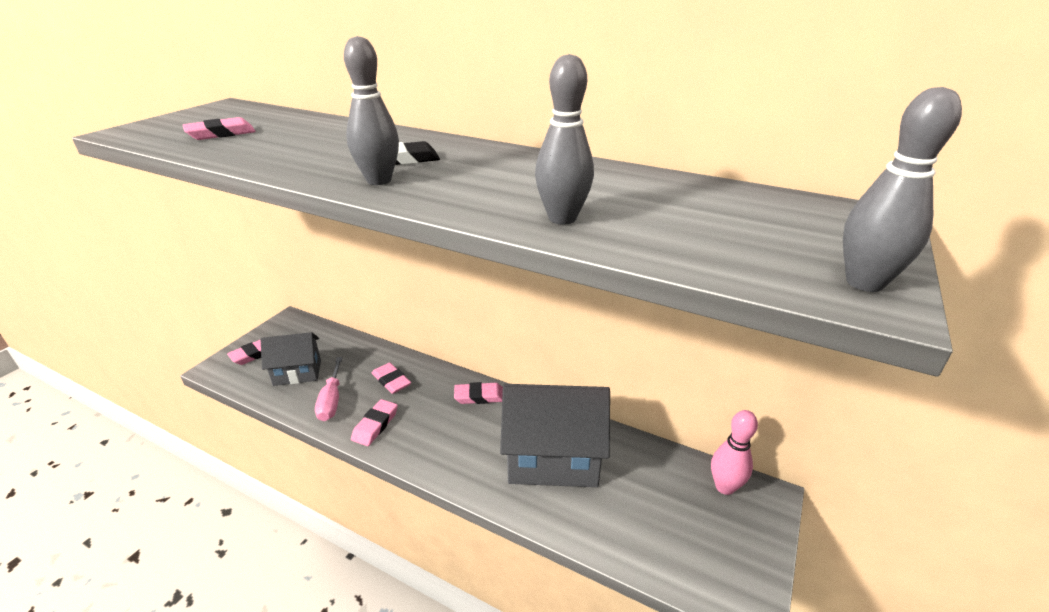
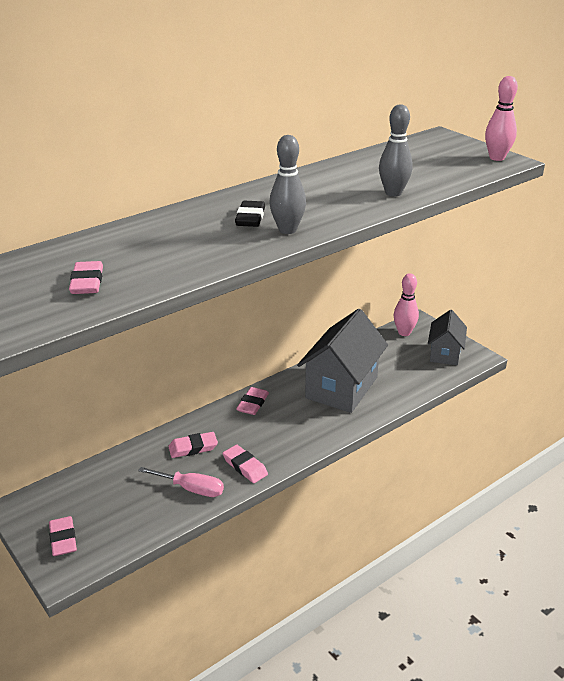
camera: 65 degrees left, 0 degrees up
grey house [260,332,321,386] -> grey house moved to [428,310,467,366]
grey bowling pin [843,87,962,292] -> pink bowling pin [485,76,518,161]

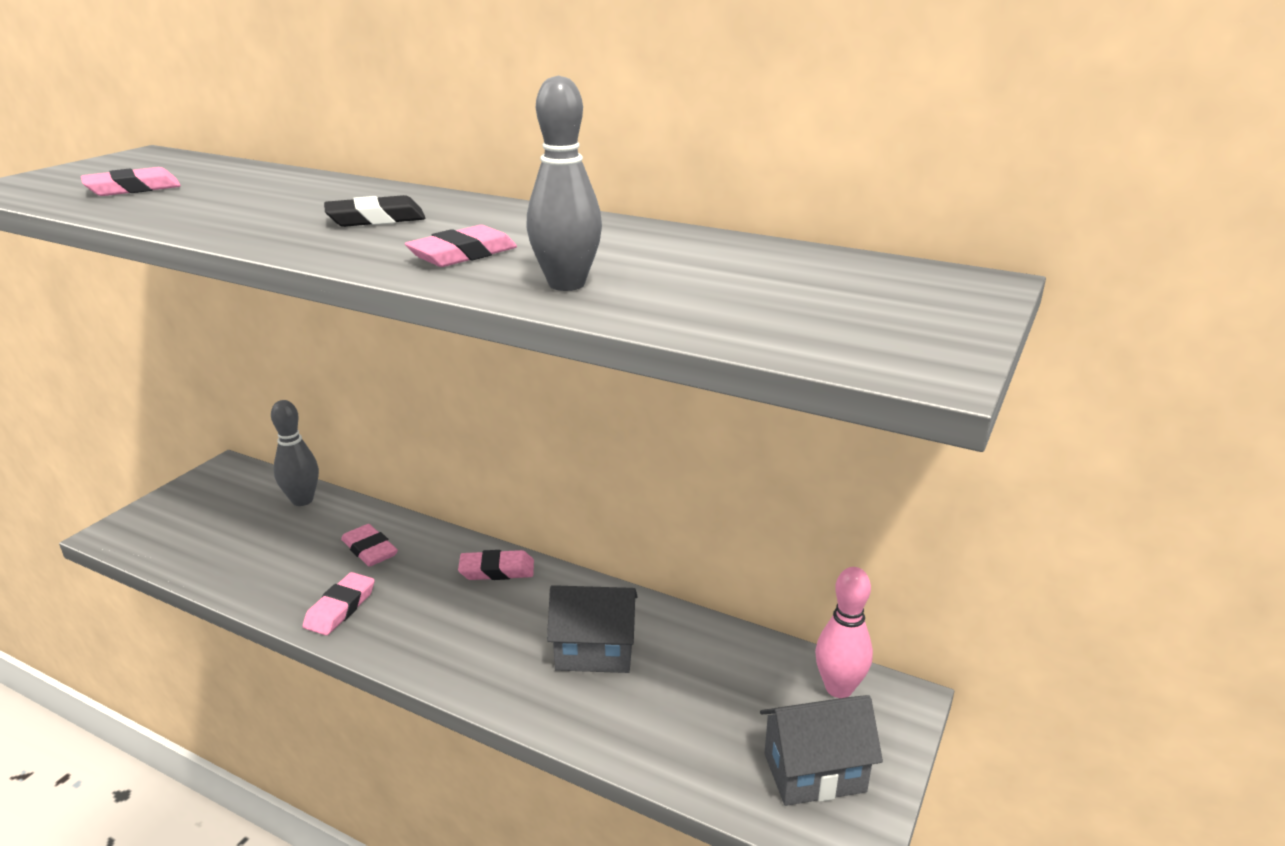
camera: 65 degrees right, 5 degrees down
pink eraser [49,516,77,556] -> pink eraser moved to [405,225,517,267]
pink screwdriver [138,467,224,497] -> none
grey bowling pin [269,135,306,234] -> grey bowling pin moved to [271,400,319,506]
grey house [297,309,388,413] -> grey house [547,585,638,673], size x0.58
pink bowling pin [485,76,518,161] -> none

